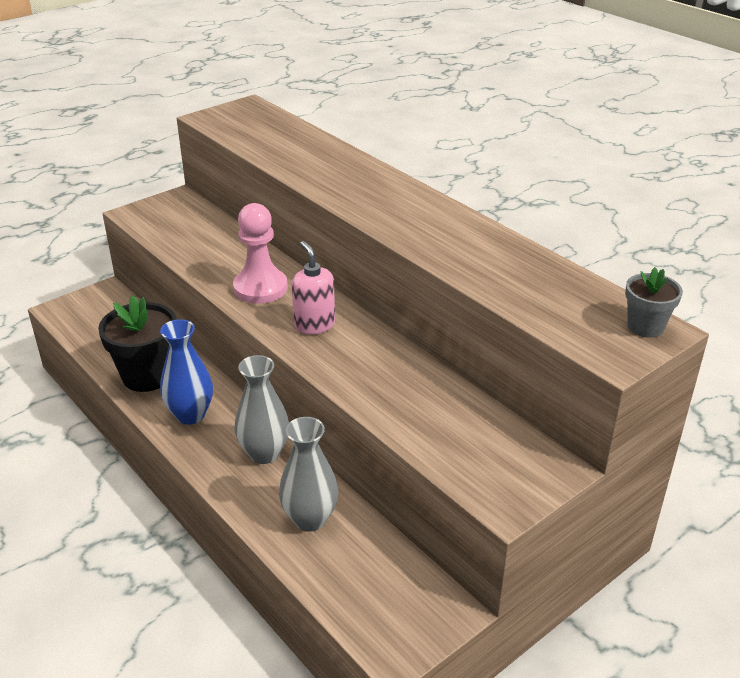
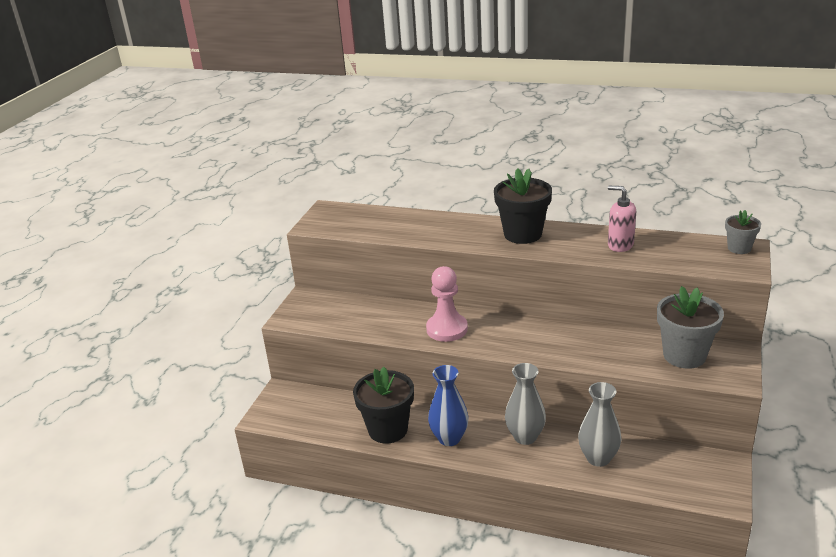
camera: 30 degrees left, 5 degrees down
pink soap dispenser [292,241,335,335] -> pink soap dispenser moved to [608,186,636,252]
none -> black flower pot [494,168,552,244]
none -> grey flower pot [657,286,724,369]

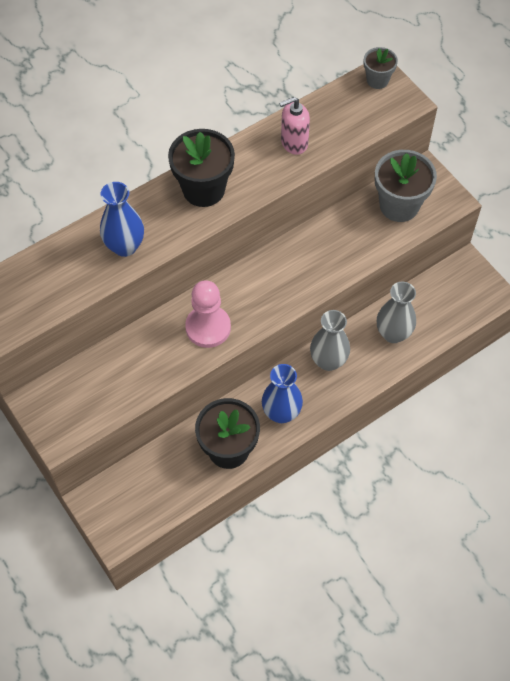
camera: 55 degrees left, 30 degrees up
none -> blue vase [100,182,144,257]

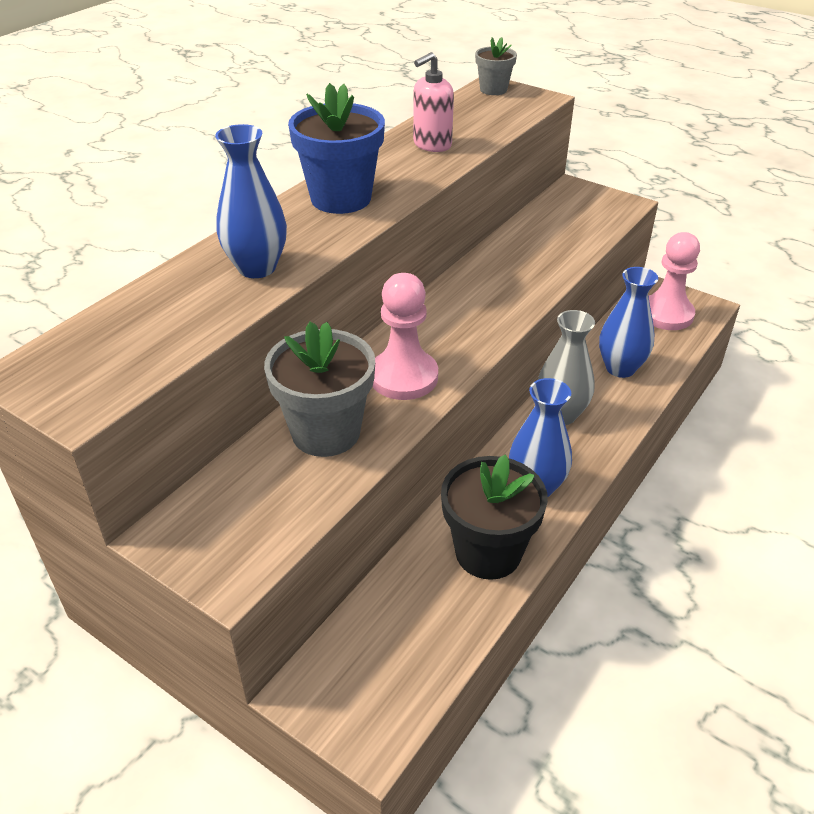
camera: 20 degrees left, 20 degrees down
black flower pot [168,129,235,207] -> blue flower pot [288,83,385,214]
grey flower pot [375,150,437,222] -> grey flower pot moved to [264,322,375,457]
grey vase [377,282,416,343] -> blue vase [599,267,658,378]
none -> pink pawn [649,232,700,330]

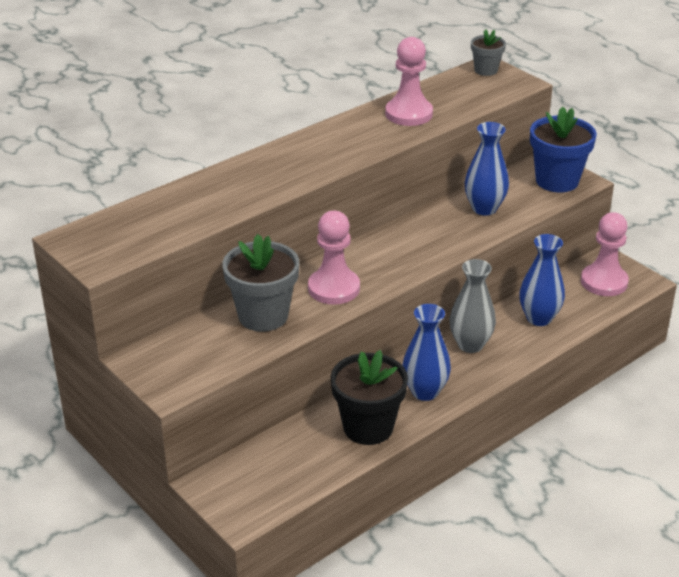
camera: 15 degrees right, 5 degrees down
blue vase [215,124,287,278] -> blue vase moved to [464,122,509,215]
blue flower pot [288,83,385,214] -> blue flower pot moved to [530,106,597,192]
pink soap dispenser [413,52,454,152] -> pink pawn [385,37,433,126]

